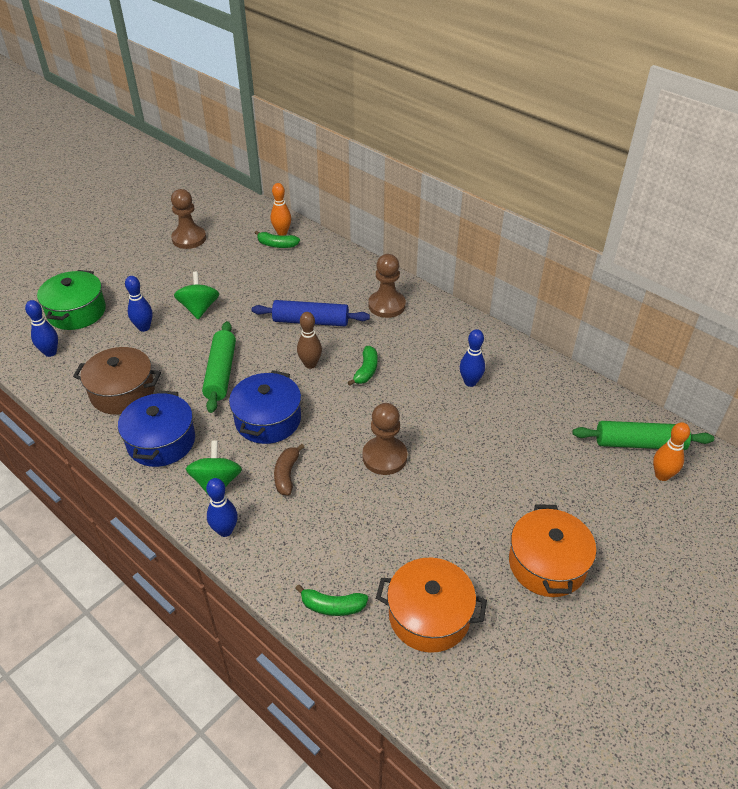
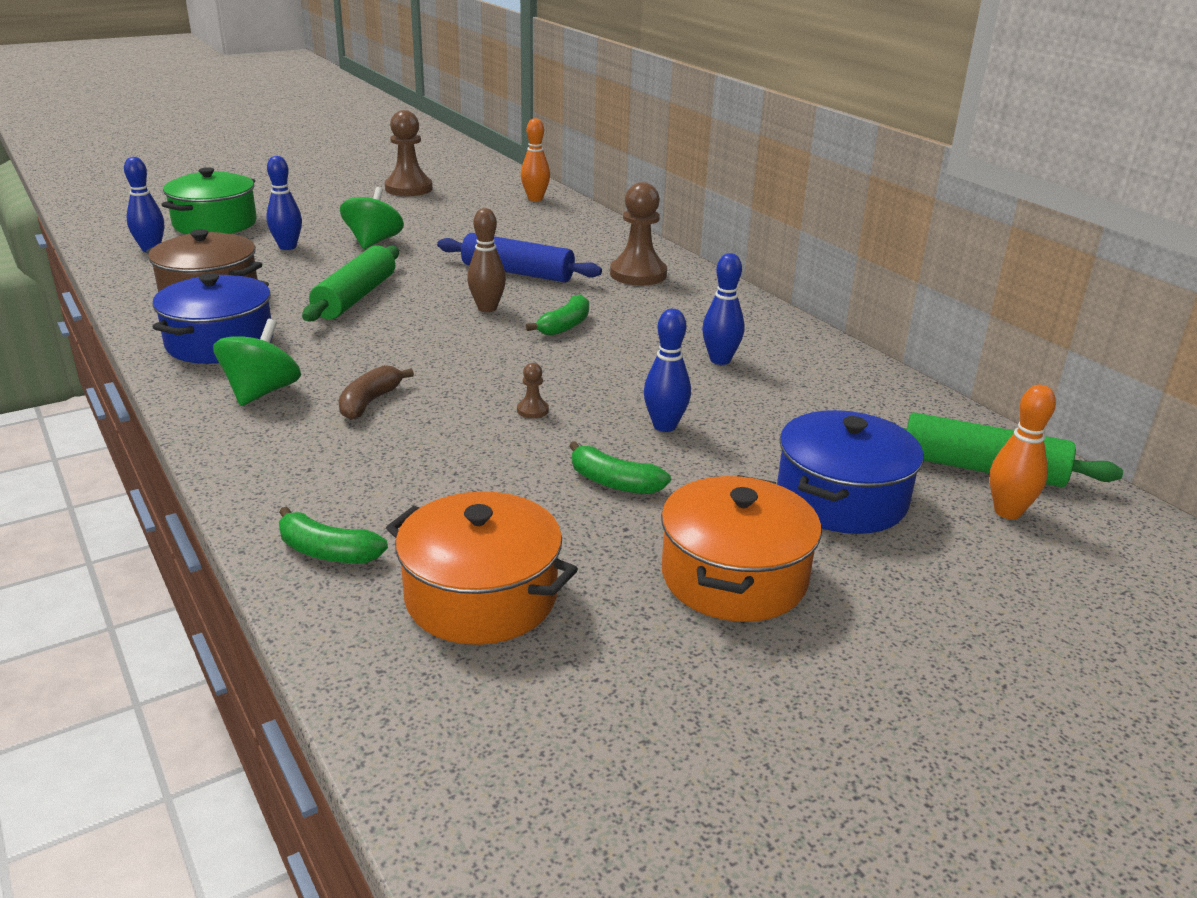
camera: 15 degrees right, 15 degrees down
blue bowling pin [206,478,238,537] -> blue bowling pin moved to [644,309,691,432]
blue pot [229,370,301,444] -> blue pot moved to [777,410,924,534]
green banana [255,231,300,248] -> green banana moved to [569,441,671,494]
brown pawn [362,403,407,475] -> brown pawn [517,363,549,418], size x0.43

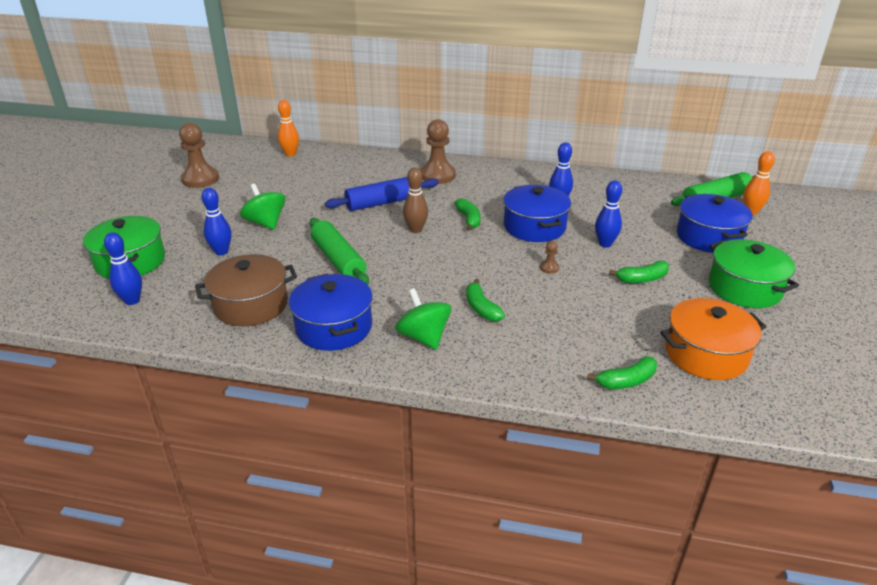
camera: 45 degrees left, 5 degrees up
brown banana [339,365,414,420] -> green banana [466,279,505,321]
orange pot [661,475,822,622] -> green pot [708,239,799,308]
none -> blue pot [503,185,571,242]

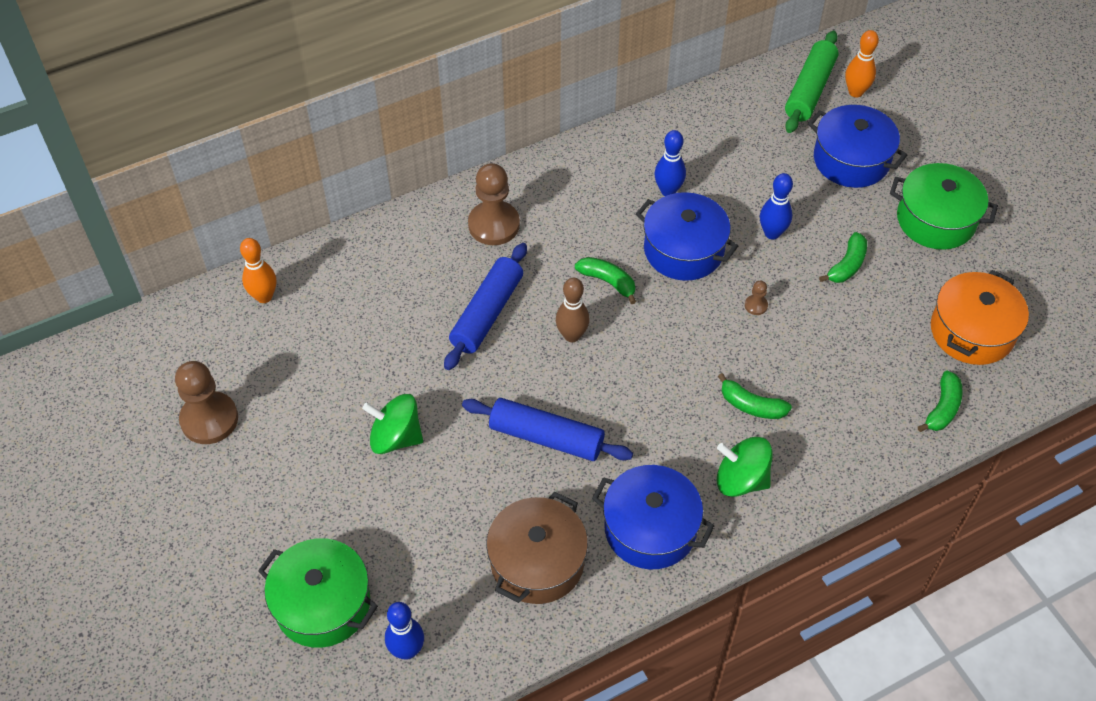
camera: 40 degrees left, 20 degrees up
blue bowling pin [201,188,231,256] -> none
green rolling pin [310,218,369,285] -> blue rolling pin [462,398,633,461]

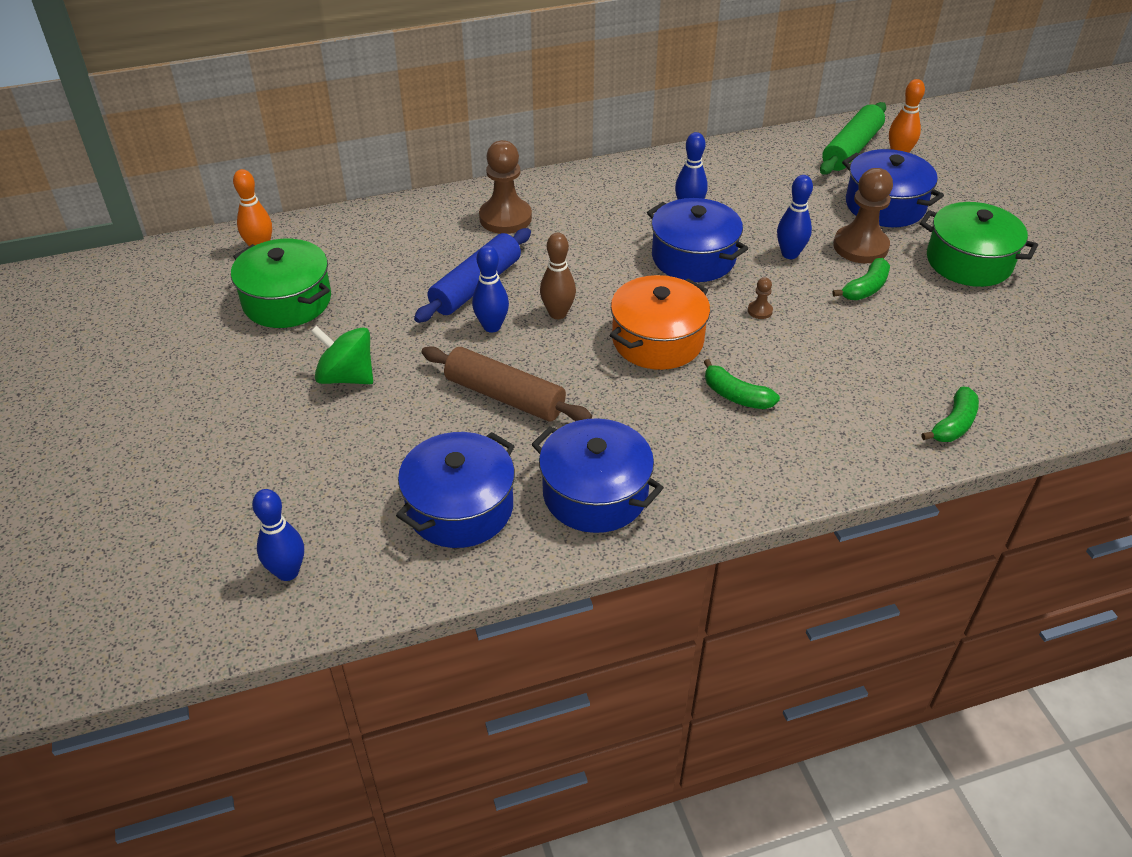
camera: 10 degrees right, 10 degrees down
brown pawn [175,361,238,444] -> brown pawn moved to [833,168,893,263]
green pot [258,538,378,648] -> green pot moved to [231,239,331,328]
blue rolling pin [462,398,633,461] -> brown rolling pin [422,346,592,422]
brown pot [486,492,588,604] -> blue pot [396,432,515,548]
green banana [575,257,636,304] -> none
green spinning top [717,437,773,497] -> none
orange pot [931,270,1029,365] -> orange pot moved to [610,275,710,370]
none -> blue bowling pin [472,245,509,333]

